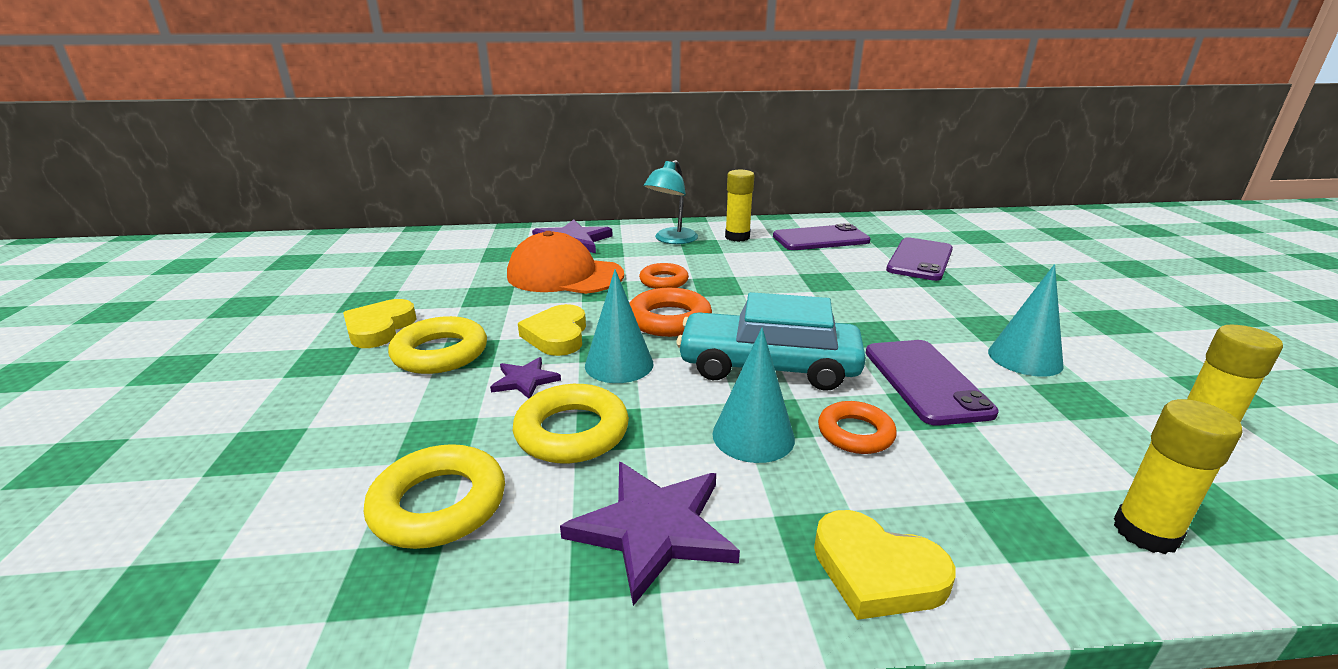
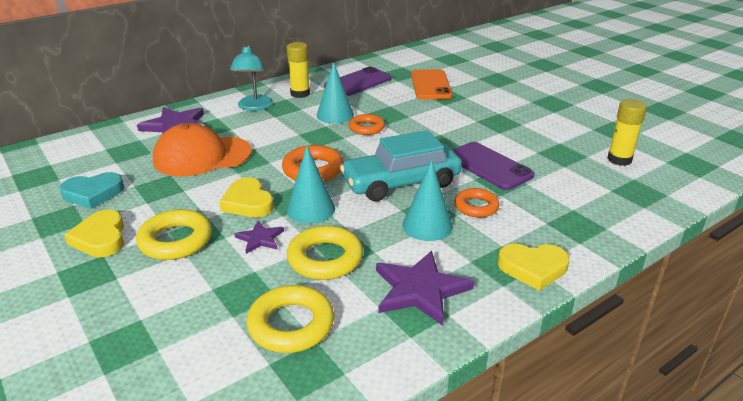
camera: 30 degrees left, 5 degrees up
orange ring [639,263,689,289] -> orange ring moved to [349,114,385,135]
purple phone [886,237,953,281] -> orange phone [411,69,453,99]
turquoise cone [988,264,1064,377] -> turquoise cone moved to [317,61,354,124]
yellow glue stick [1114,399,1243,554] -> none
none -> turquoise heart [60,172,124,209]

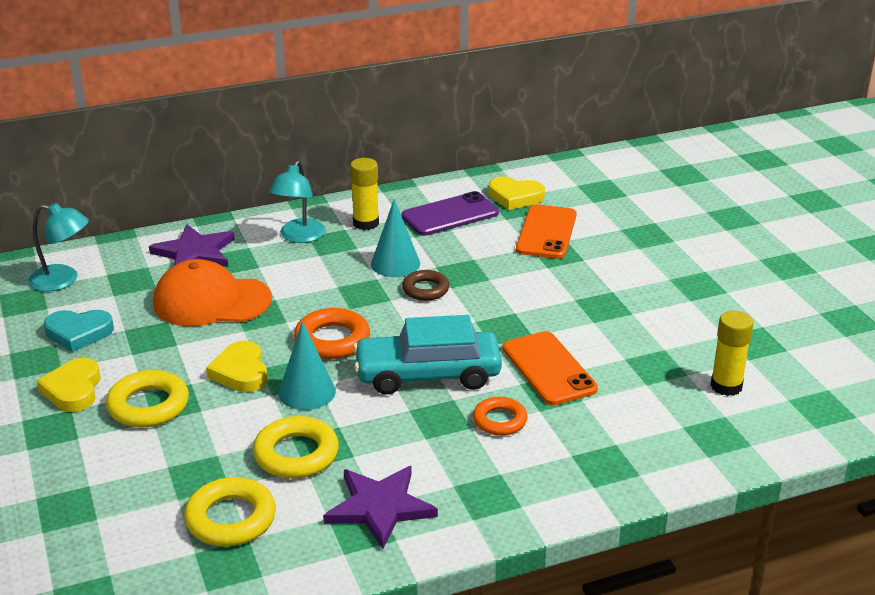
camera: 15 degrees right, 0 degrees up
purple star [234,221,284,254] -> none
orange ring [349,114,385,135] -> brown ring [402,270,449,301]
turquoise cone [402,160,453,241] -> none
purple phone [452,142,535,190] -> orange phone [503,331,598,405]
yellow heart [498,244,570,291] -> yellow heart moved to [489,176,545,210]
none -> turquoise lamp [28,203,89,292]

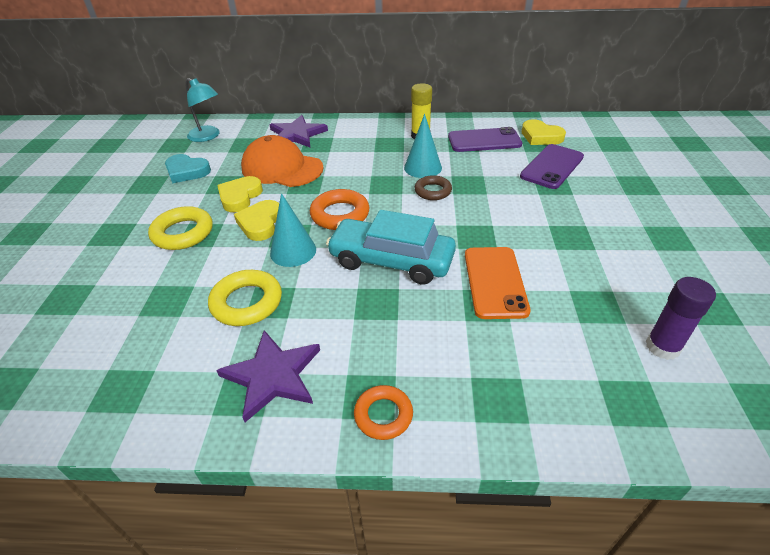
camera: 25 degrees right, 10 degrees up
yellow heart [37,358,101,412] -> yellow heart moved to [217,176,263,212]
yellow ring [184,477,276,546] -> none
turquoise lamp [269,161,326,243] -> none
orange ring [473,397,527,436] -> orange ring moved to [354,385,413,440]
orange phone [516,204,577,259] -> purple phone [520,144,584,189]
yellow glue stick [710,311,754,396] -> purple glue stick [646,277,716,360]

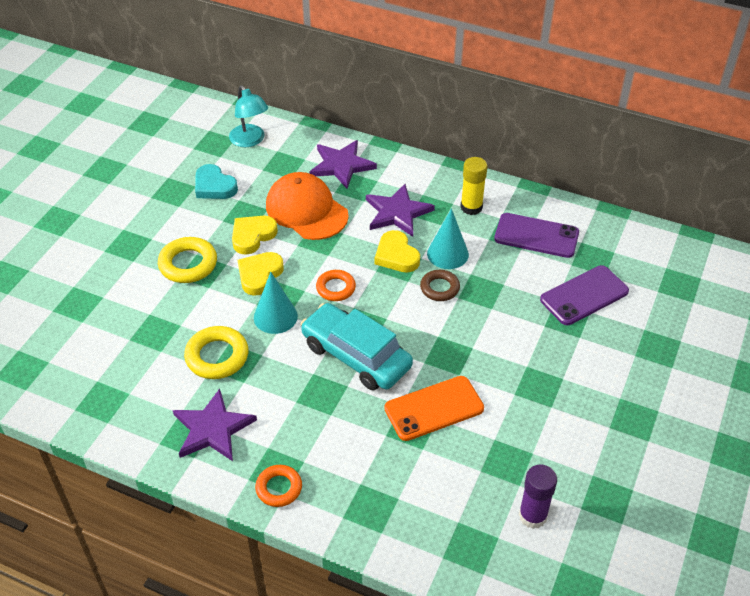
camera: 20 degrees right, 5 degrees up
orange ring [310,189,369,230] -> orange ring [316,270,356,301], size x0.66
orange phone [465,247,531,319] -> orange phone turned 45 degrees clockwise [384,376,484,441]
yellow heart [522,119,566,145] -> yellow heart moved to [375,230,420,273]
none -> purple star [366,184,435,237]

